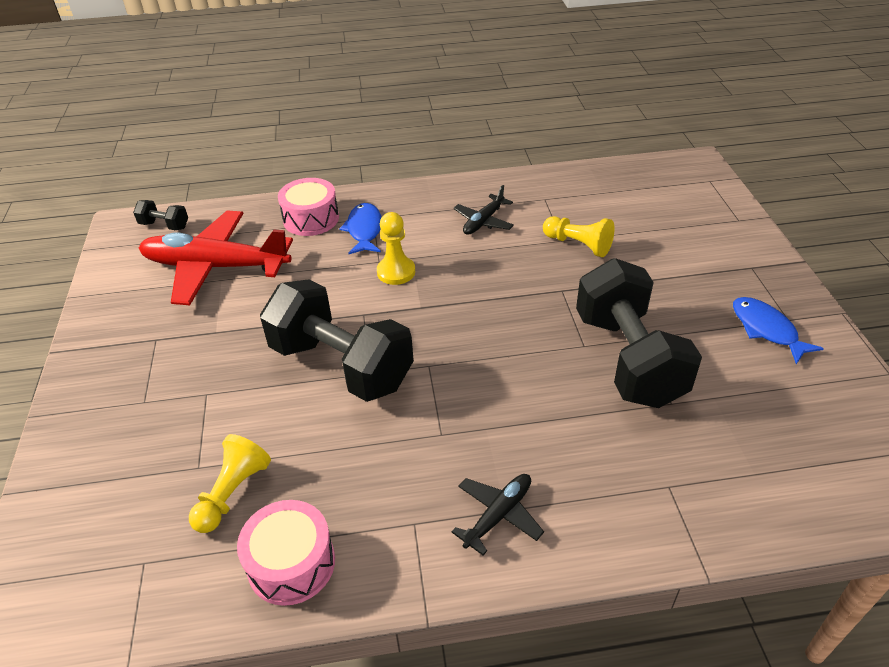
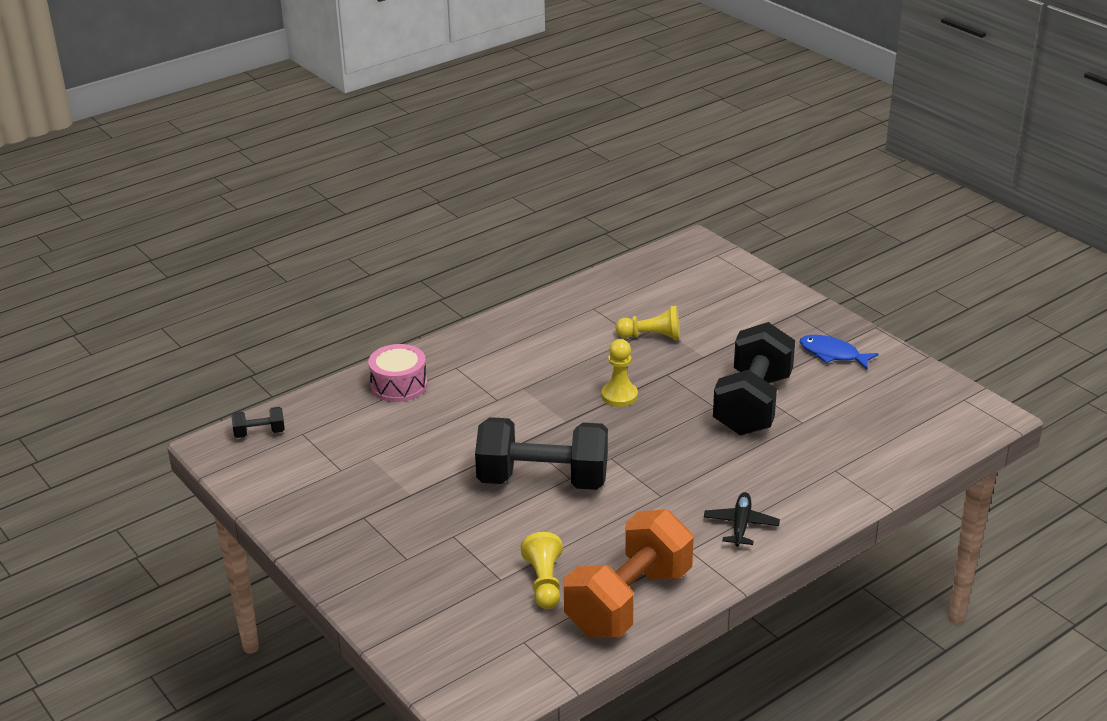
camera: 30 degrees left, 10 degrees down
red plane [139,211,293,305] -> none
pink drum [237,500,335,606] -> orange dumbbell [564,509,694,637]
blue fish [339,203,382,254] -> none
yellow pawn [377,212,415,285] -> yellow pawn moved to [602,339,638,407]
black plane [453,185,514,235] -> none
black dumbbell [576,258,702,408] -> black dumbbell turned 60 degrees clockwise [713,322,795,436]

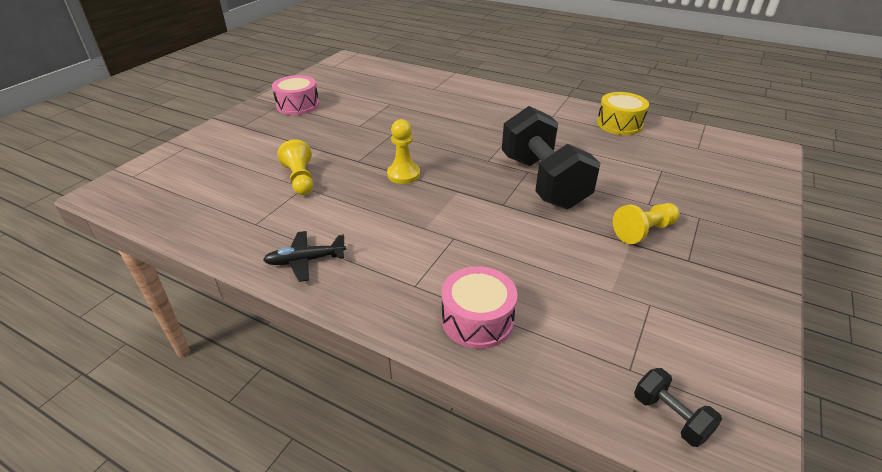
camera: 115 degrees left, 5 degrees up
yellow pawn [520,532,563,609] -> yellow pawn moved to [613,203,680,244]
orange dumbbell [564,509,694,637] -> yellow drum [597,92,649,135]
black plane [704,492,780,547] -> black plane moved to [263,231,346,282]
black dumbbell [713,322,795,436] -> none
blue fish [800,335,879,369] -> pink drum [272,75,319,115]

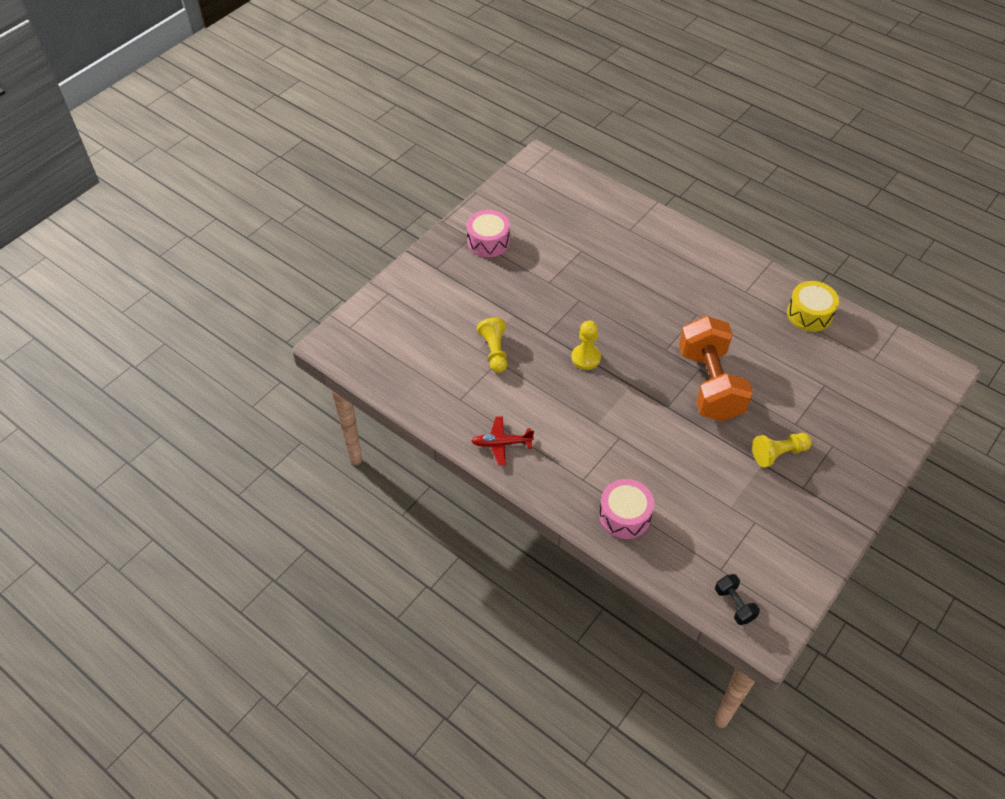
camera: 10 degrees right, 15 degrees up
black plane [263,231,346,282] -> red plane [471,416,534,466]
black dumbbell [502,106,601,209] -> orange dumbbell [679,316,753,421]

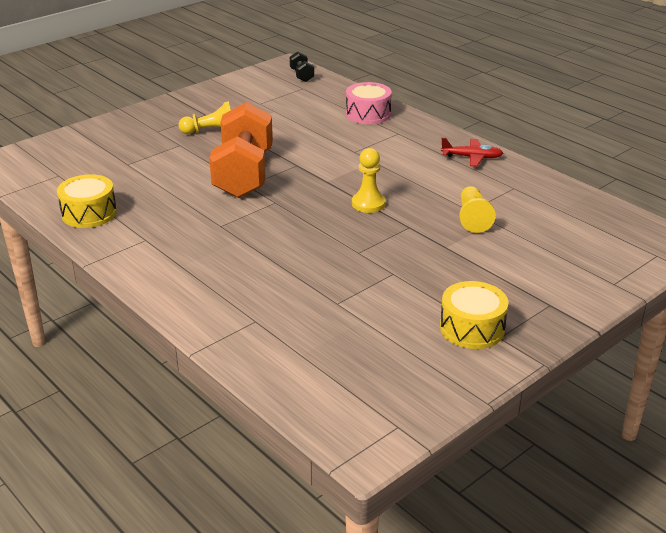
camera: 170 degrees left, 20 degrees down
pink drum [467,210,510,257] -> yellow drum [440,281,508,349]

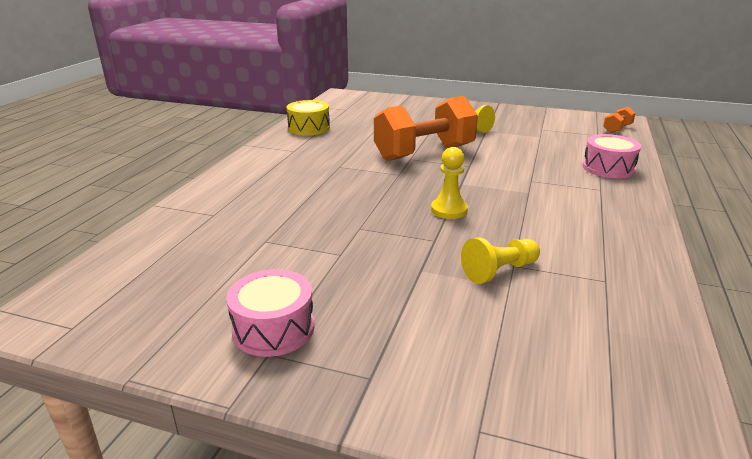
camera: 60 degrees right, 5 degrees down
black dumbbell [290,52,314,82] -> orange dumbbell [603,107,636,133]
yellow drum [440,281,508,349] -> pink drum [226,269,314,357]
red plane [441,138,503,167] -> none

